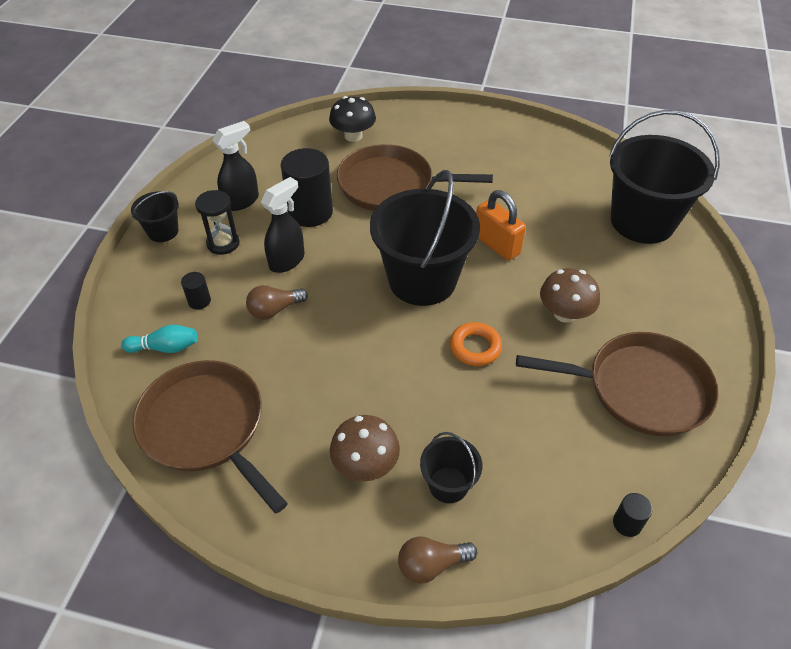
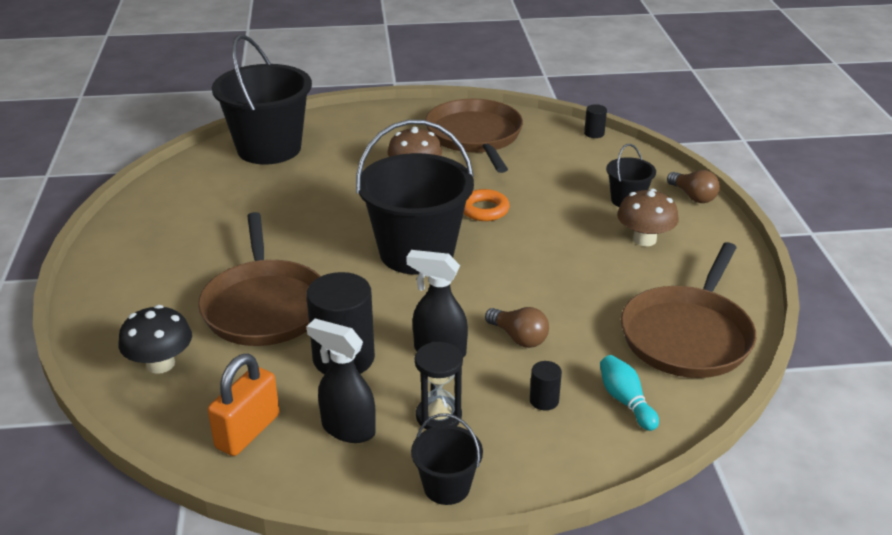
camera: 110 degrees left, 15 degrees down
orange padlock [476,190,526,261] -> orange padlock moved to [208,354,279,456]

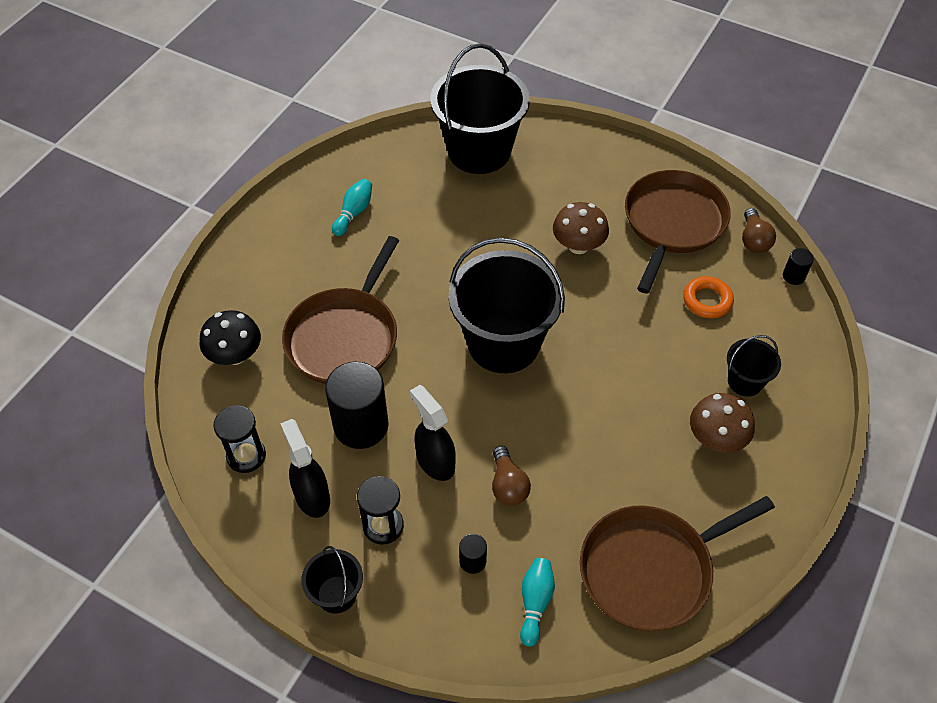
camera: 35 degrees right, 20 degrees up
orange padlock [208,354,279,456] -> black hourglass [213,405,266,473]
orange ring [464,189,510,221] -> orange ring moved to [683,276,734,319]
brown light bulb [667,170,720,203] -> brown light bulb moved to [742,208,776,253]
none -> turquoise bowling pin [332,179,372,236]

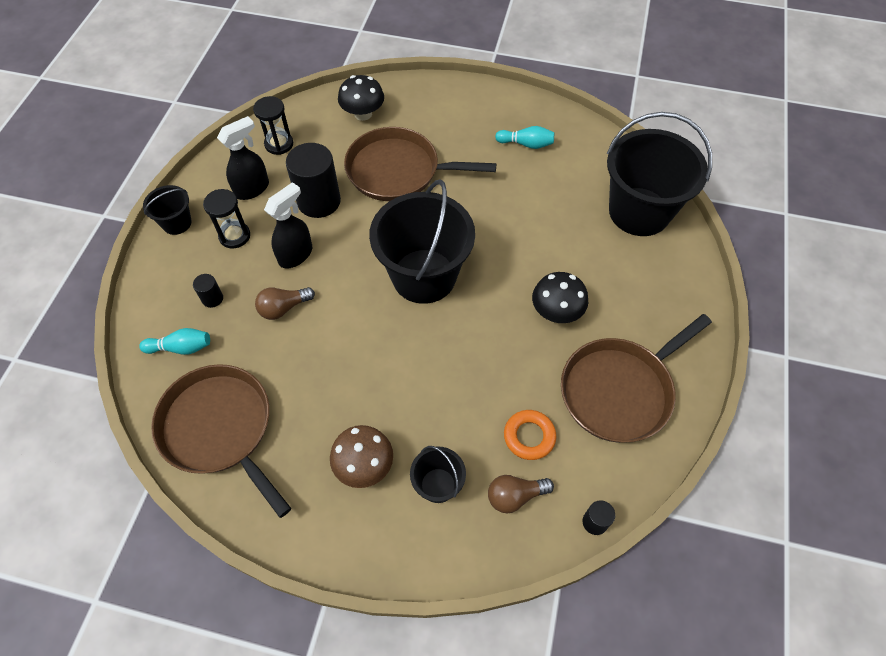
camera: 75 degrees right, 5 degrees up
brown mushroom [553,202,609,254] -> black mushroom [532,272,588,323]
brown pan [625,170,731,293] -> brown pan turned 135 degrees clockwise [561,314,712,443]
brown light bulb [742,208,776,253] -> brown light bulb moved to [488,475,554,513]

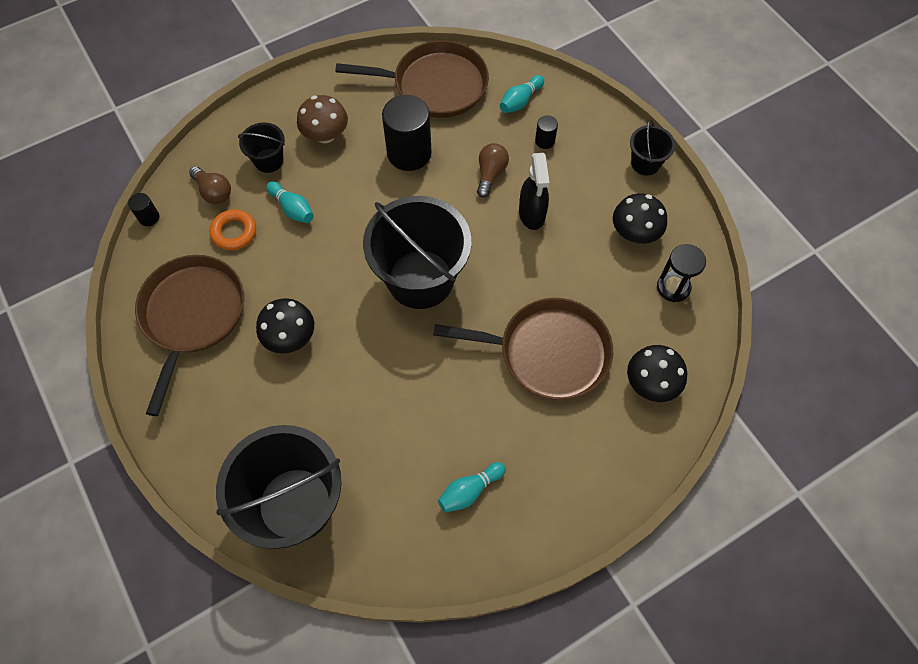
camera: 135 degrees right, 5 degrees up
black hourglass [203,189,250,248] -> none
black spray bottle [217,116,269,200] -> black mushroom [613,193,667,244]
black cylinder [286,143,341,218] -> black cylinder moved to [382,95,432,171]
brown pan [344,127,496,201] -> brown pan turned 45 degrees clockwise [433,298,613,400]
brown light bulb [488,475,554,513] -> brown light bulb turned 105 degrees clockwise [189,166,231,204]
none -> turquoise bowling pin [266,181,314,223]

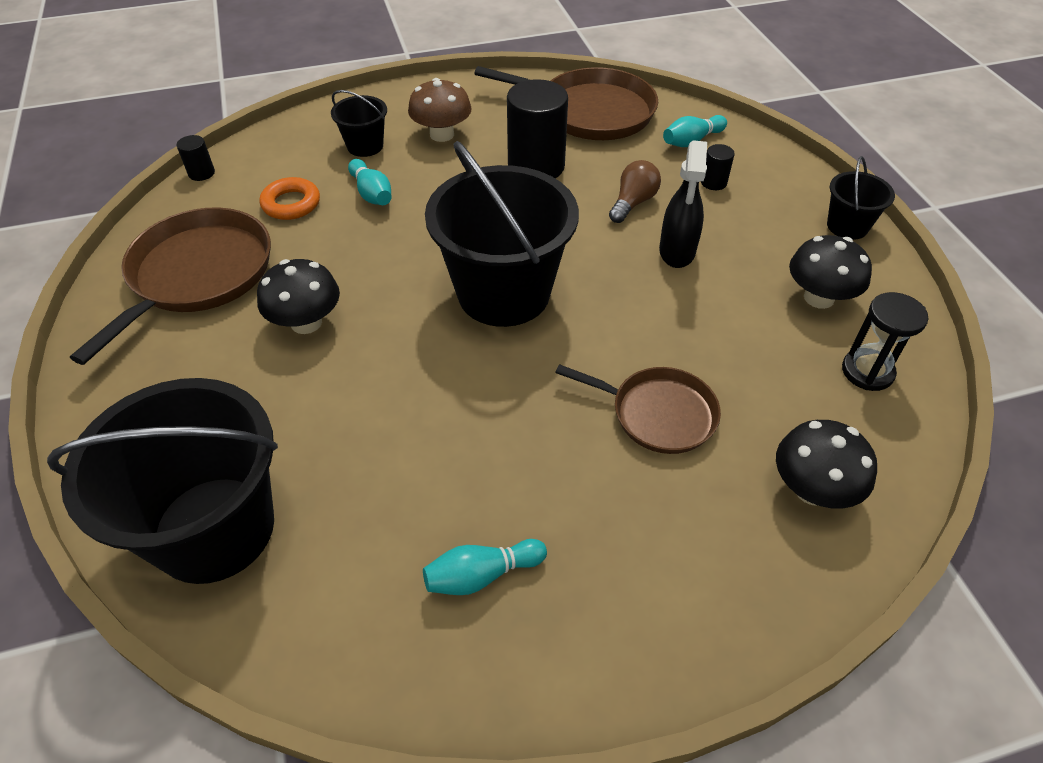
camera: 15 degrees right, 15 degrees down
brown light bulb [189,166,231,204] -> none
brown pan [433,298,613,400] -> brown pan [555,364,721,454], size x0.62

